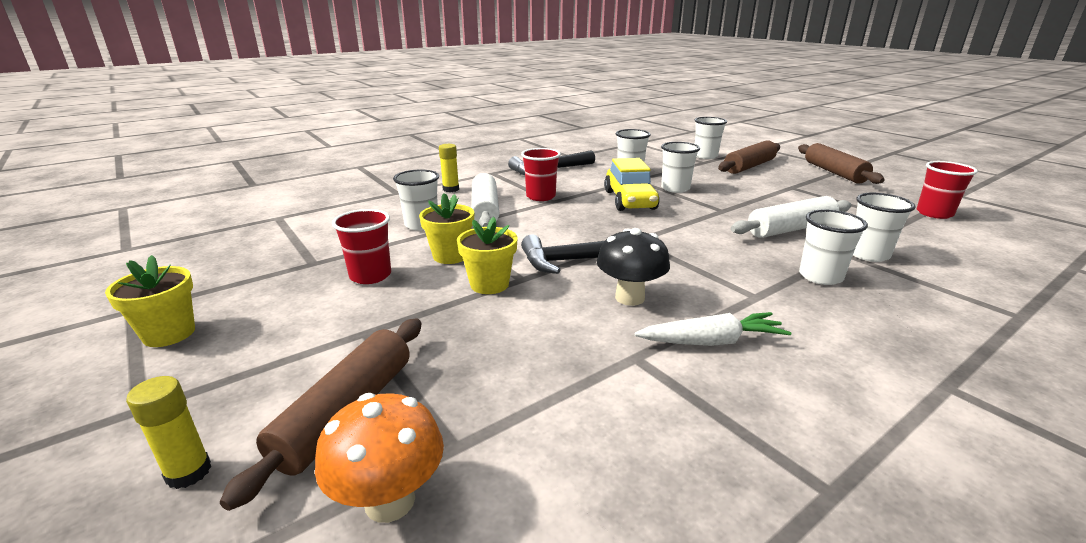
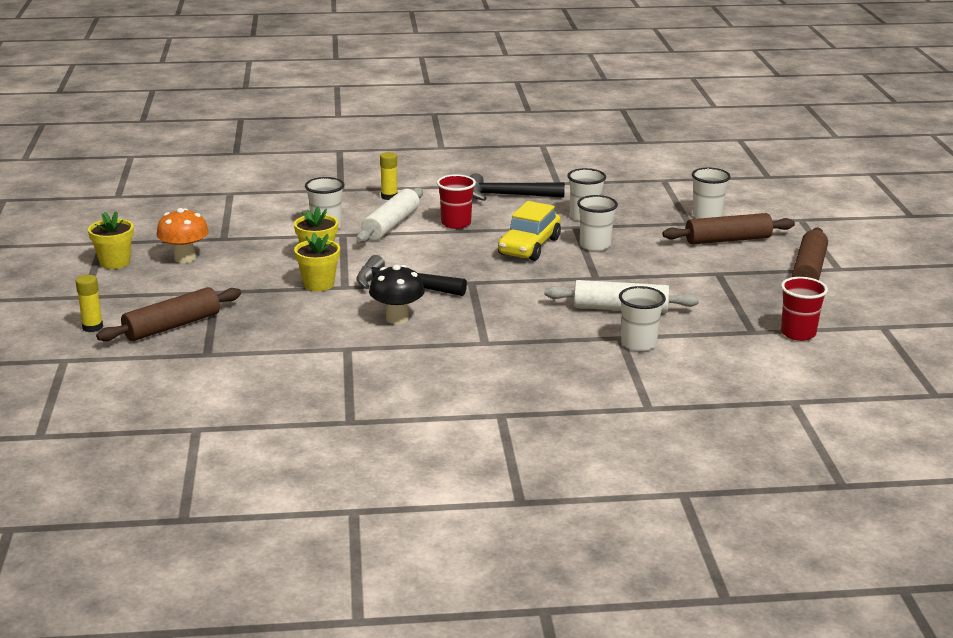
camera: 30 degrees right, 0 degrees up
orange mushroom [315,393,444,523] -> orange mushroom moved to [157,208,209,263]
red cup [332,209,391,284] -> none
white carrot [635,312,791,346] -> none
white cup [799,210,868,285] -> none

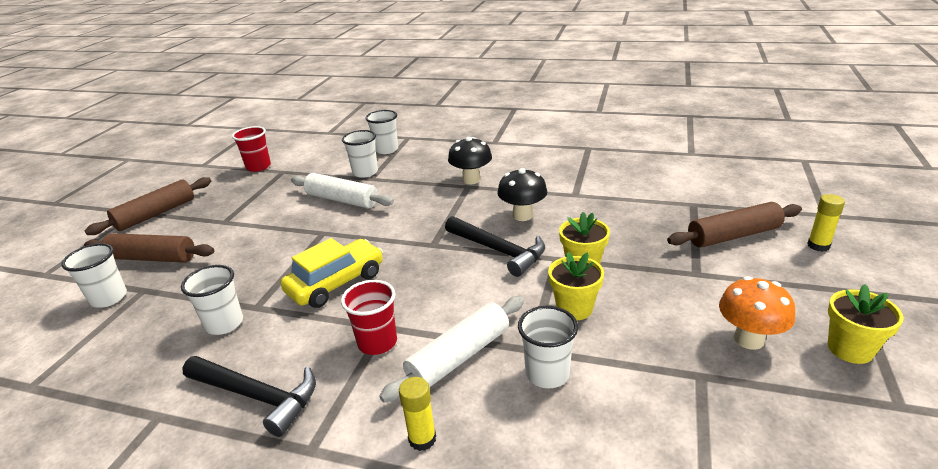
camera: 155 degrees left, 5 degrees up
white cup [577,195,618,251] -> white cup moved to [365,110,398,154]
none -> black mushroom [448,137,492,184]

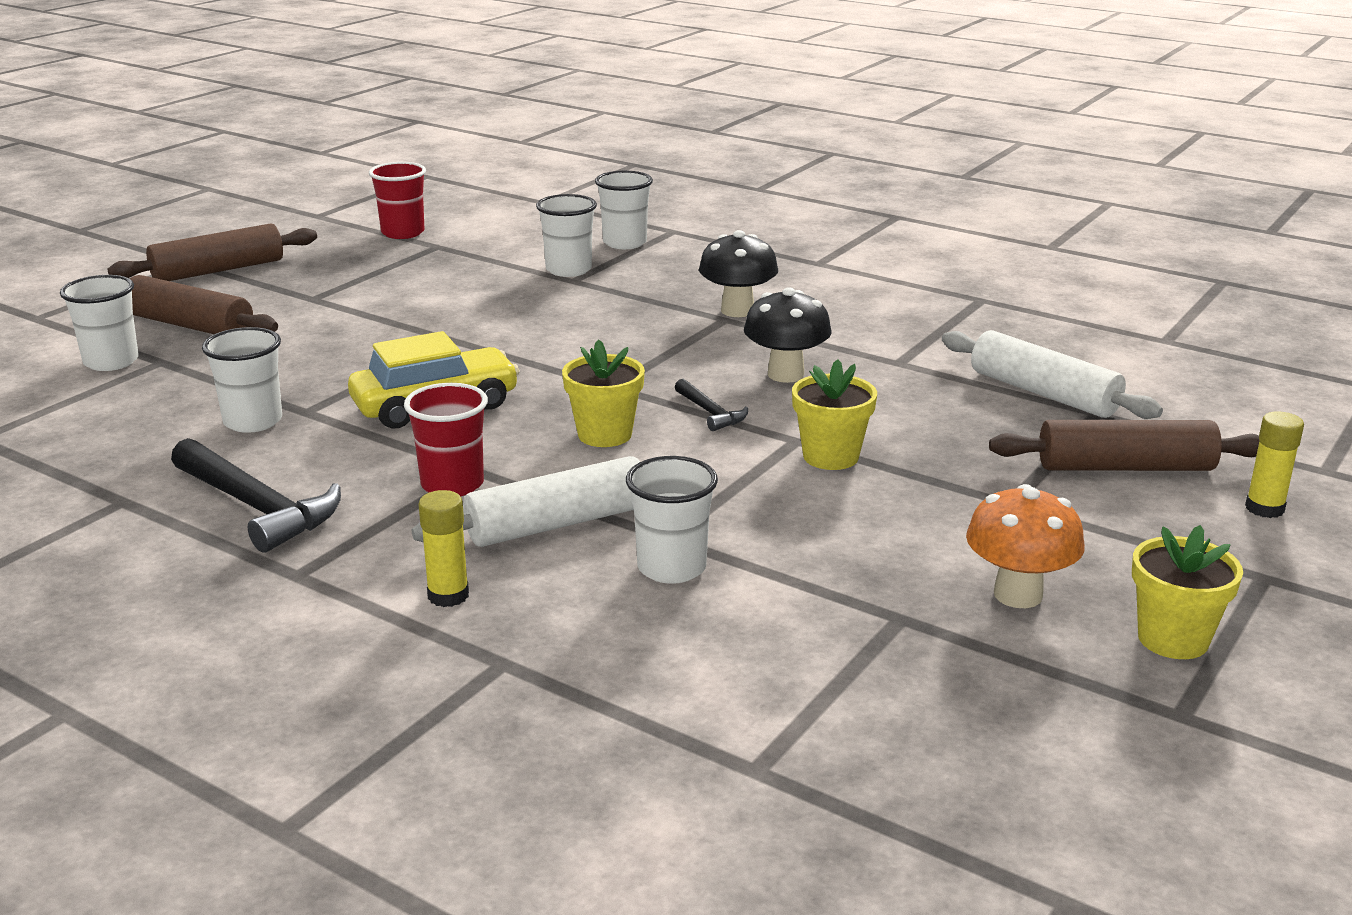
camera: 15 degrees right, 5 degrees down
white rolling pin [291,173,394,208] -> white rolling pin moved to [942,330,1163,419]
black hammer [445,216,545,277] -> black hammer [675,379,748,431], size x0.51
yellow flower pot [548,252,604,320] -> yellow flower pot moved to [562,339,645,447]

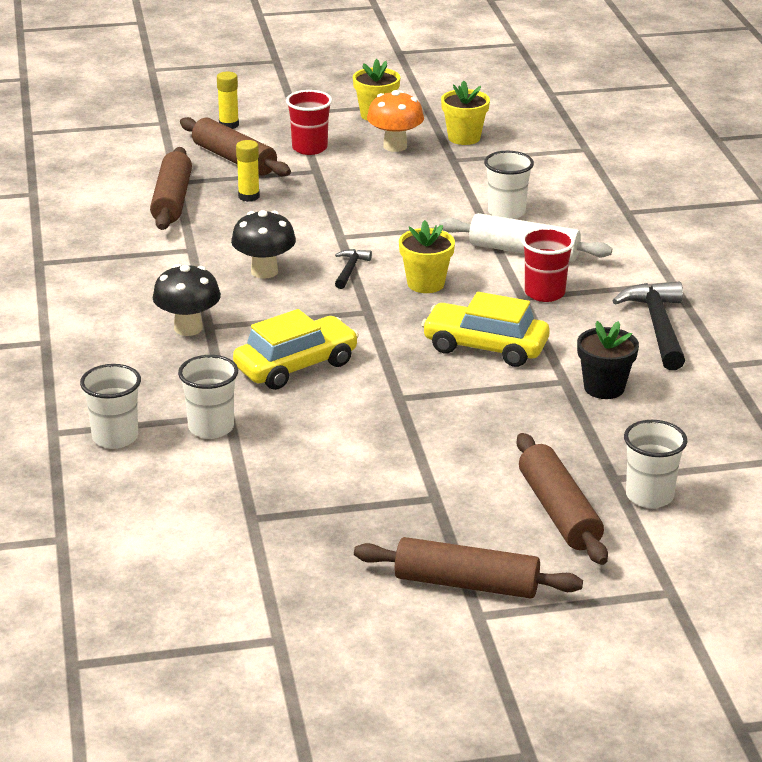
camera: 135 degrees left, 5 degrees up
white cup [202,327,282,433] -> black flower pot [577,321,639,399]
red cup [369,162,426,239] -> red cup moved to [286,90,332,155]
yellow glue stick [418,490,469,607] -> yellow glue stick moved to [236,140,260,202]
yellow flower pot [792,359,877,470] -> yellow flower pot moved to [441,80,490,145]
white rolling pin [942,330,1163,419] -> brown rolling pin [150,147,192,230]
none -> yellow car [233,309,359,390]

